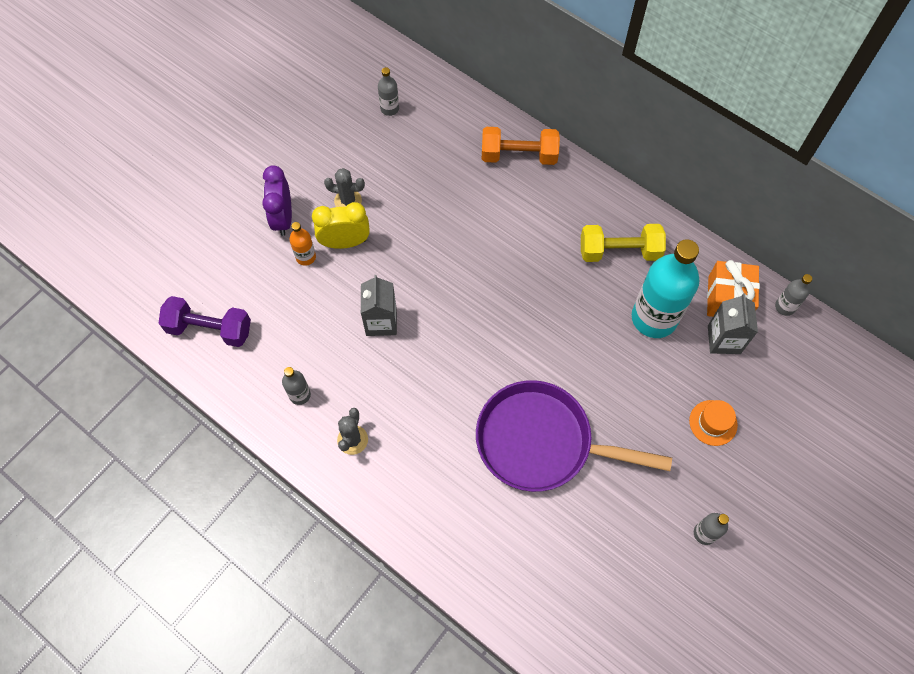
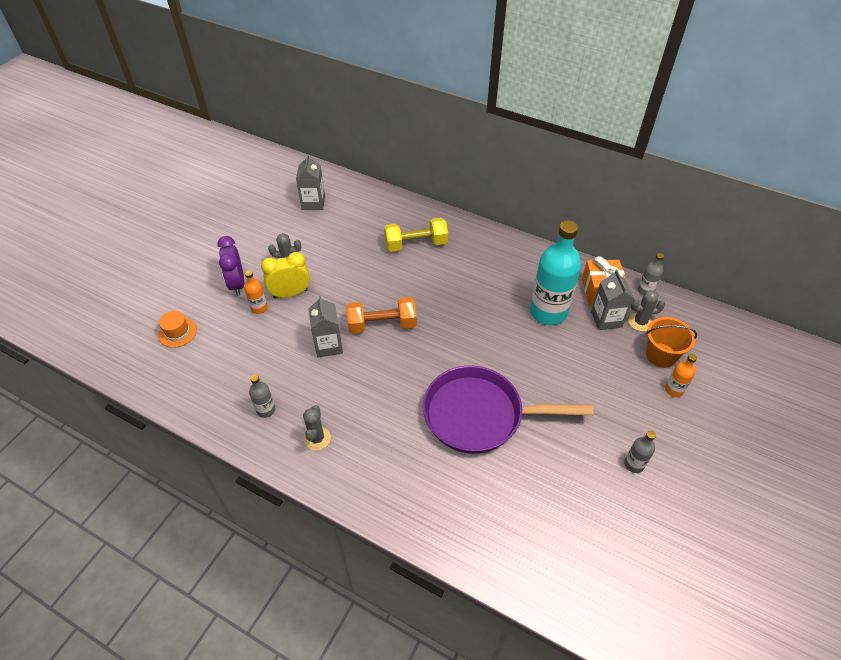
camera: 10 degrees left, 15 degrees down
purple dumbbell [159,296,251,347] -> none
grey bottle [378,67,399,116] -> grey carton [296,154,325,210]
orange dumbbell [482,127,560,165] -> orange dumbbell moved to [347,297,417,334]
yellow dumbbell [581,224,666,262] -> yellow dumbbell moved to [384,218,448,252]
orange hat [689,400,738,446] -> orange hat moved to [158,311,197,348]
none -> grey cactus [628,290,665,331]
none -> orange bucket [646,317,697,368]
none -> orange bottle [665,354,697,397]

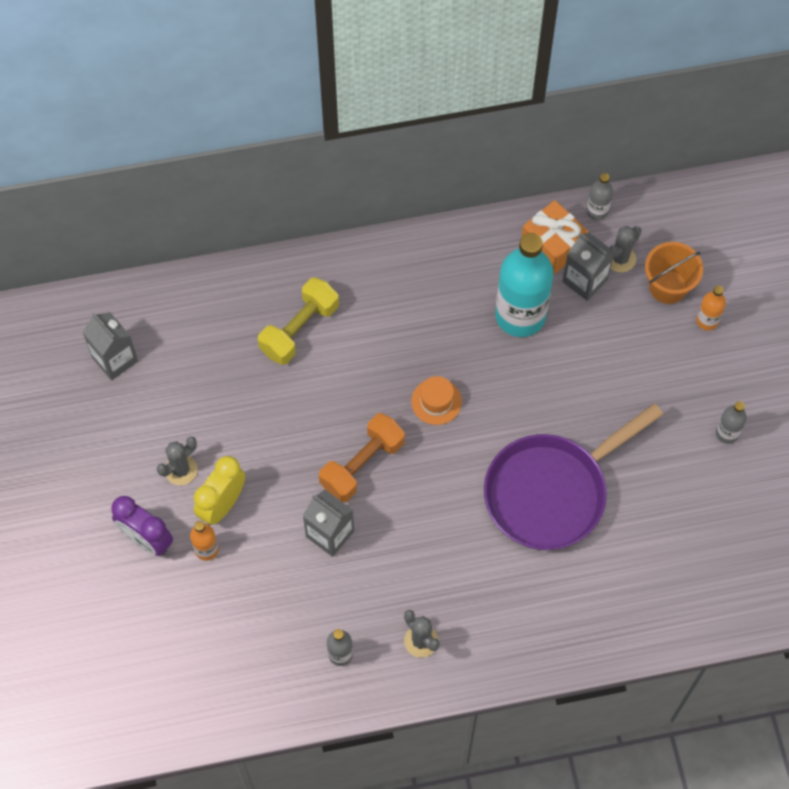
camera: 40 degrees left, 15 degrees up
orange hat [158,311,197,348] -> orange hat moved to [411,376,462,425]

